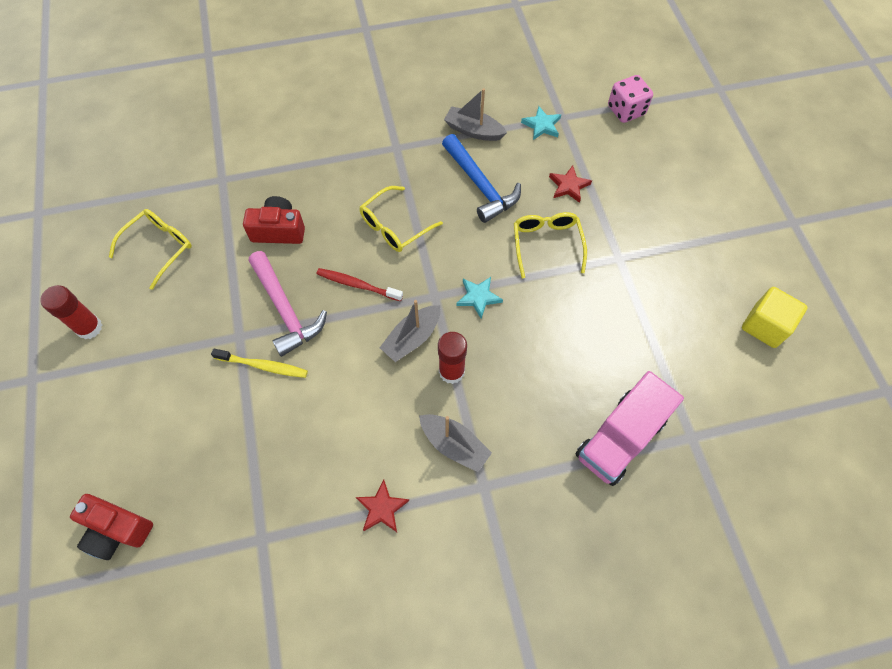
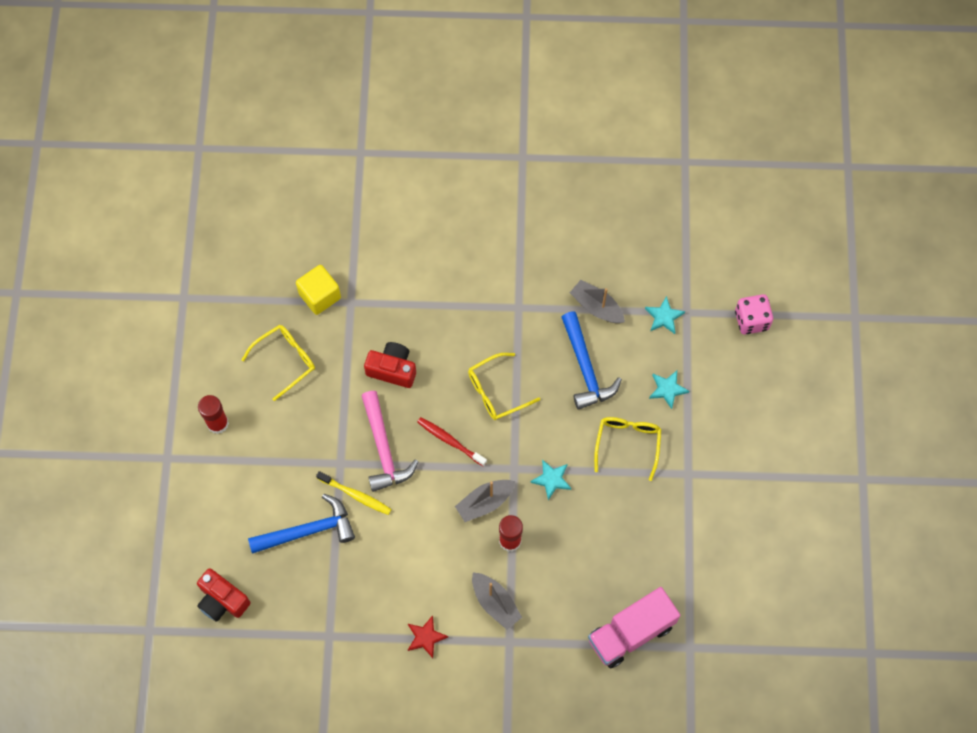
camera: 15 degrees right, 5 degrees up
red star [549,166,592,203] -> turquoise star [649,371,689,409]
yellow cube [742,287,808,348] -> yellow cube moved to [296,265,341,315]
none -> blue hammer [248,494,355,554]

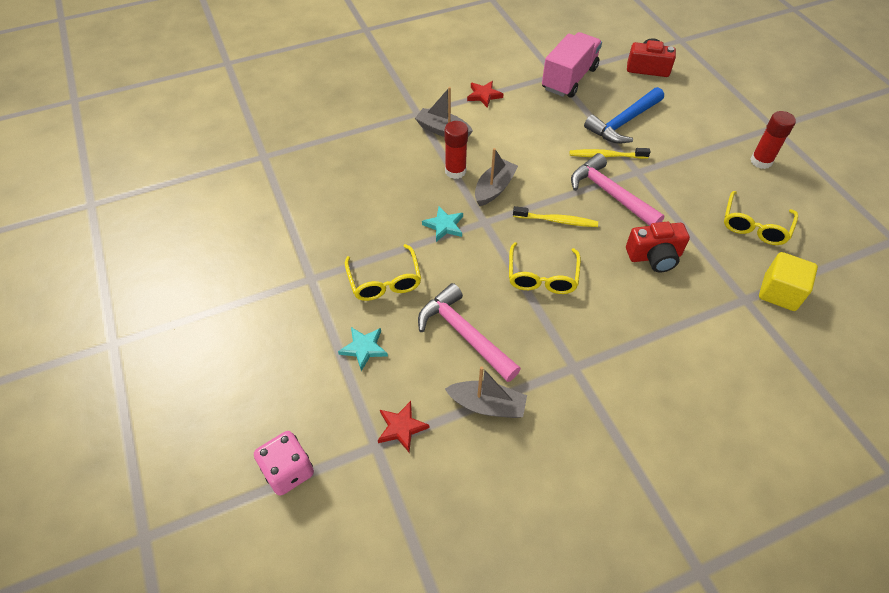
camera: 155 degrees right, 15 degrees down
red toothbrush [417,417,487,466] -> yellow toothbrush [513,206,598,227]
yellow glasses [468,353,540,420] -> yellow glasses turned 150 degrees clockwise [509,242,581,294]
blue hammer [561,312,622,410] -> pink hammer [418,283,521,382]
pink truck [588,587,680,668] -> pink truck moved to [542,32,602,98]
turquoise star [645,296,685,334] -> red star [378,401,429,452]

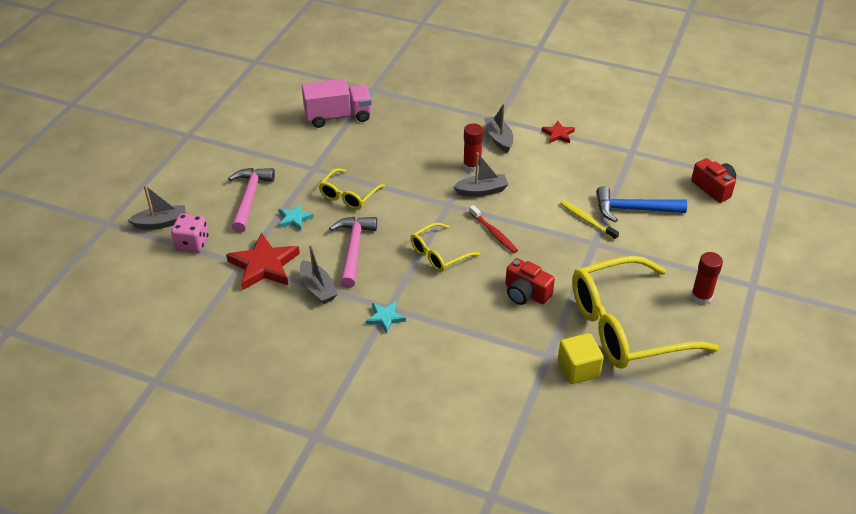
camera: 45 degrees right, 10 degrees down
red star [378,401,429,452] -> red star [226,233,300,290], size x1.91
turquoise star [422,206,463,242] -> turquoise star moved to [366,301,406,333]
yellow toothbrush [513,206,598,227] -> red toothbrush [469,205,518,253]
pink truck [542,32,602,98] -> pink truck moved to [302,79,372,128]
pink hammer [571,153,665,226] -> pink hammer moved to [228,168,275,233]
yellow glasses [724,191,798,245] -> yellow glasses [572,256,719,369], size x2.07
none -> grey boat [128,185,186,229]

